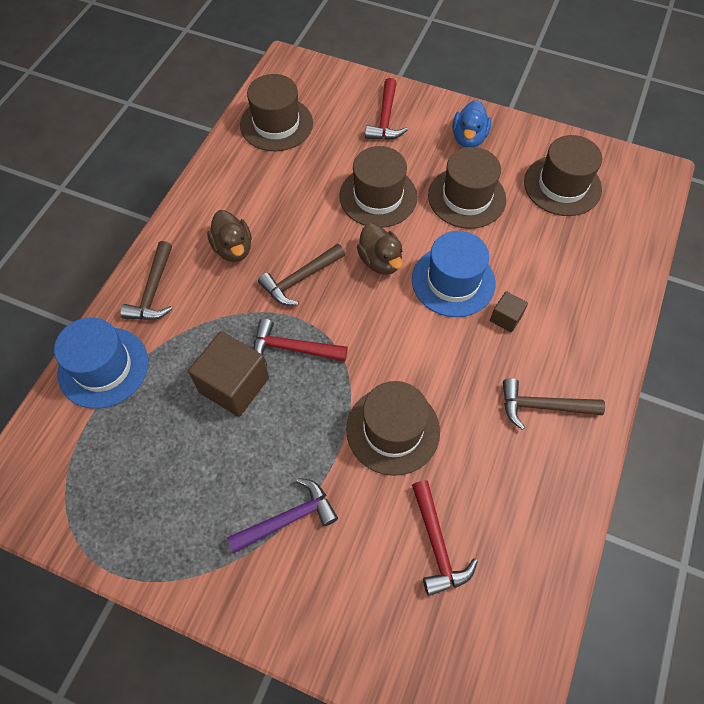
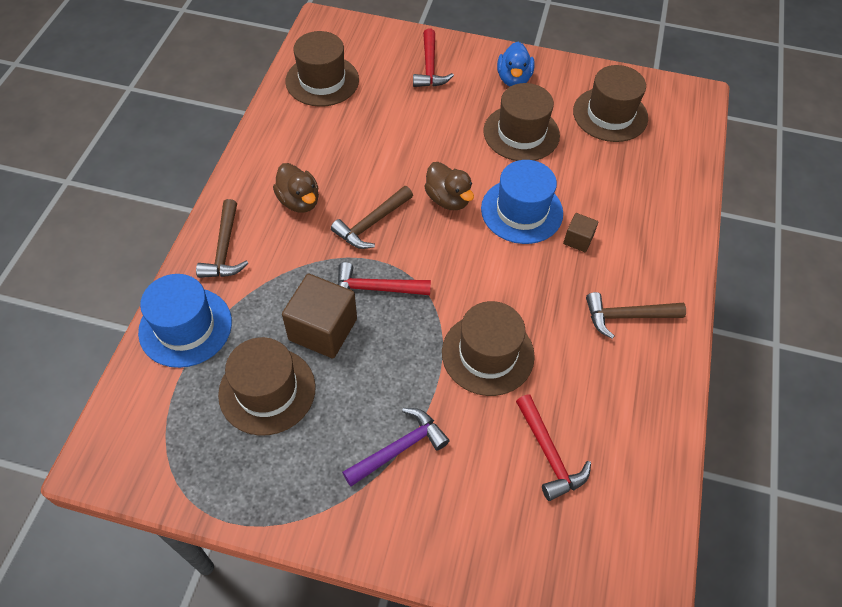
camera: 10 degrees left, 5 degrees down
brown hat [339,146,417,228] -> brown hat moved to [218,337,316,435]

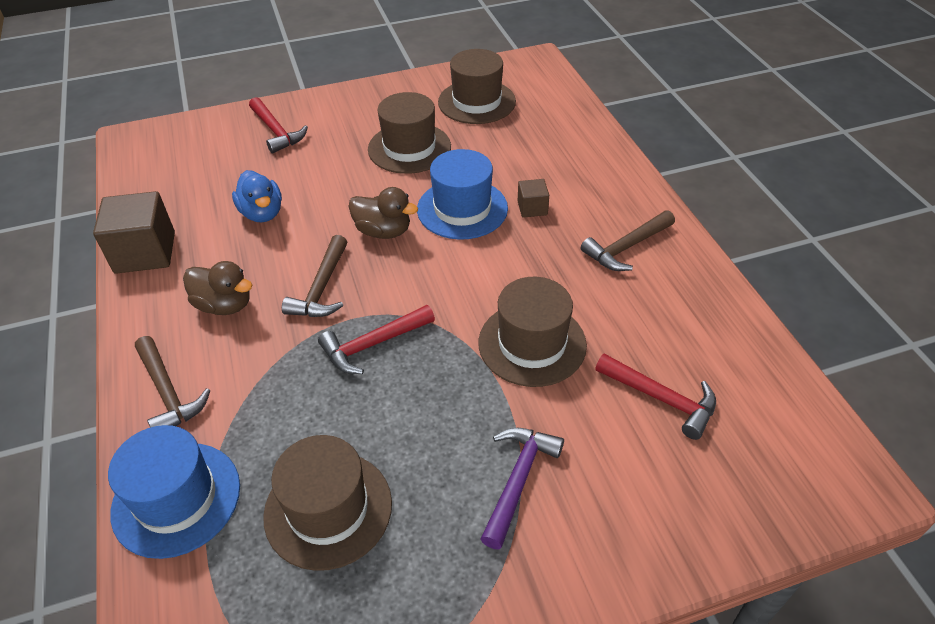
camera: 30 degrees left, 10 degrees down
brown cube [282,274,357,358] -> brown cube moved to [93,191,175,274]
brown hat [285,31,359,107] -> none
blue duck [497,42,535,87] -> blue duck moved to [232,170,282,222]

